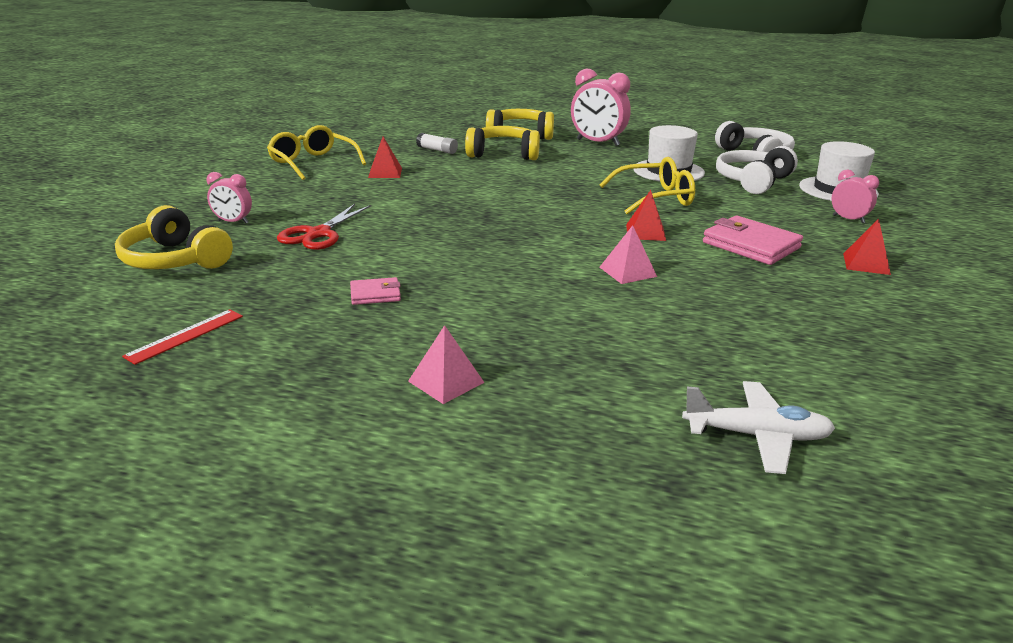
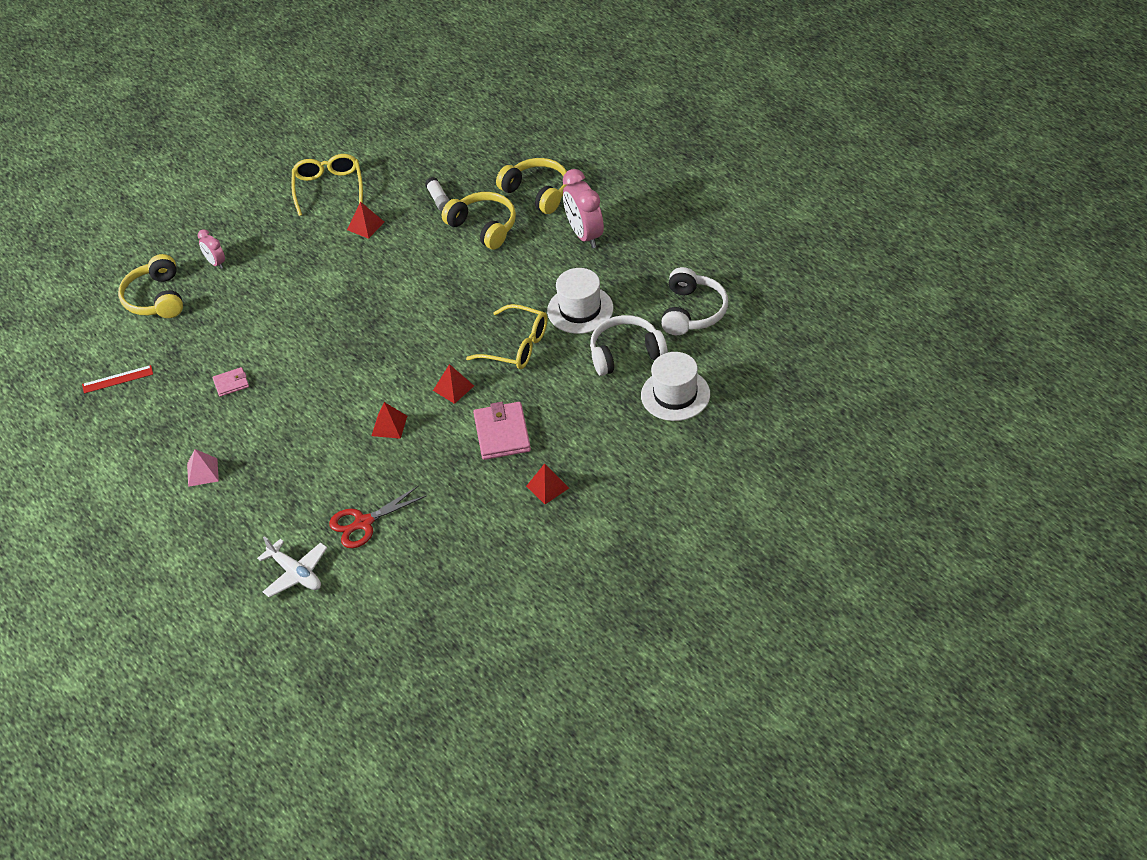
camera: 40 degrees right, 20 degrees up
red scissors [277,204,371,250] -> red scissors moved to [329,485,426,548]
pink wallet [350,277,401,305] -> pink wallet turned 45 degrees counterclockwise [212,367,249,397]
pink pyramid [599,225,657,284] -> red pyramid [371,402,407,439]
pink clock [831,169,879,223] -> none

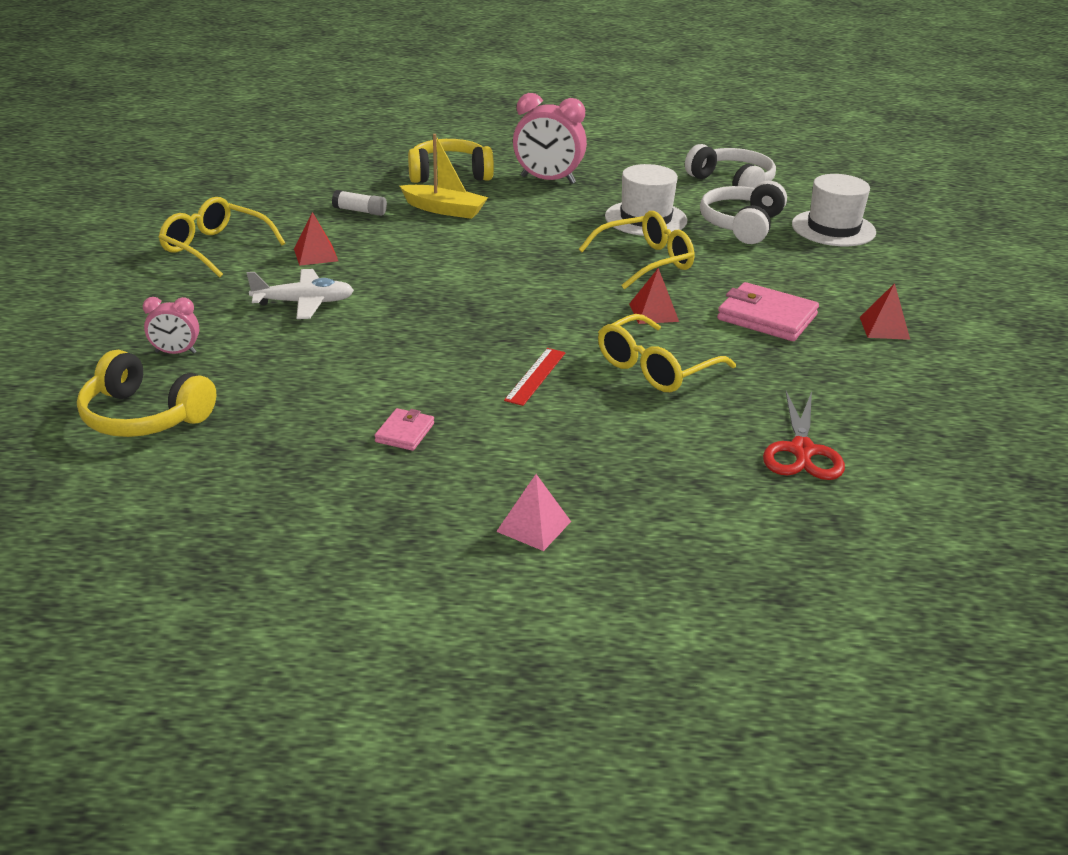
camera: 55 degrees left, 15 degrees down
red ruler [82,365,153,394] -> red ruler moved to [504,348,566,406]
white plane [257,536,327,597] -> white plane moved to [247,269,354,319]
red pyramid [371,402,407,439] -> yellow glasses [598,314,736,392]
yellow headphones [442,192,516,249] -> yellow boat [400,134,488,219]

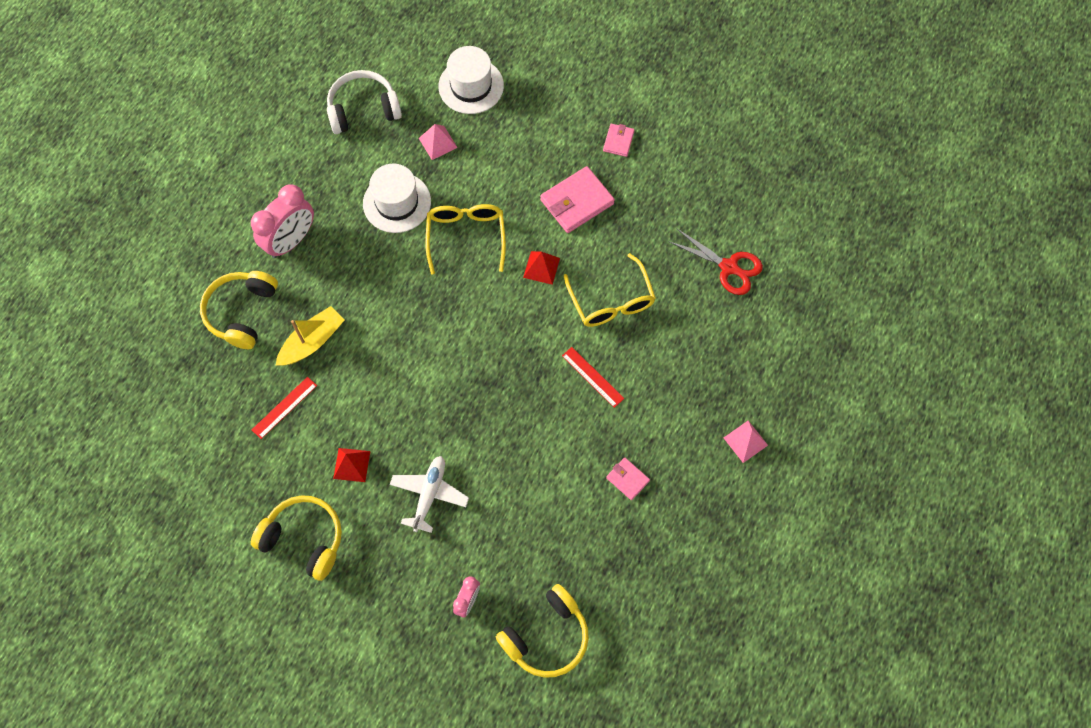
camera: 65 degrees left, 35 degrees up
yellow glasses [159,197,286,278] -> yellow headphones [251,495,342,581]
white glue stick [332,190,387,216] -> red ruler [252,377,317,439]
white headphones [700,181,787,244] -> pink pyramid [419,124,458,160]
red pyramid [860,283,910,340] -> pink wallet [603,124,635,157]

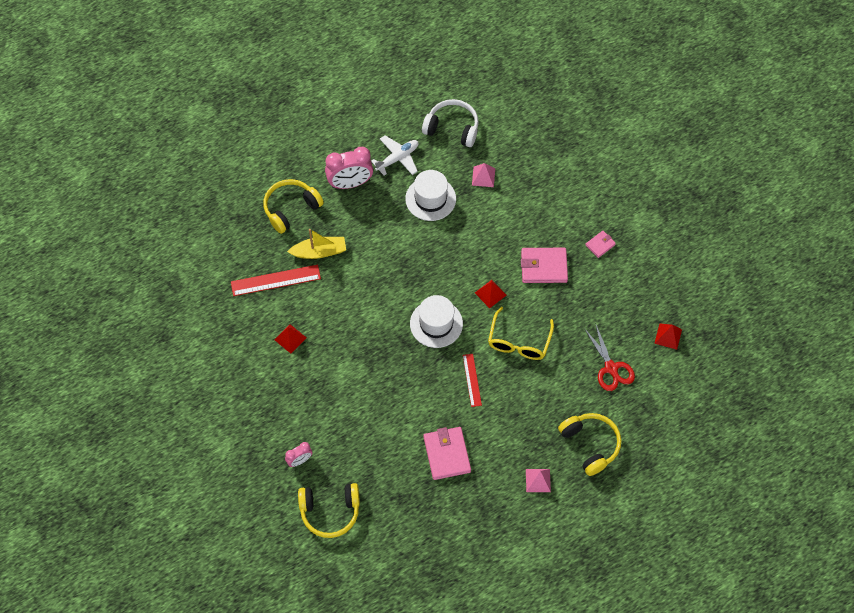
camera: 35 degrees right, 5 degrees down
yellow headphones [251,495,342,581] -> yellow headphones moved to [558,413,621,476]
red ruler [252,377,317,439] -> red ruler [231,265,321,296], size x1.61
white plane [390,456,469,533] -> white plane moved to [371,135,419,176]
yellow glasses [425,204,506,274] -> none
white hat [438,46,504,114] -> white hat moved to [410,295,463,348]
pink wallet [606,457,650,500] -> pink wallet [424,427,471,480], size x1.86
none -> red pyramid [654,323,682,350]

